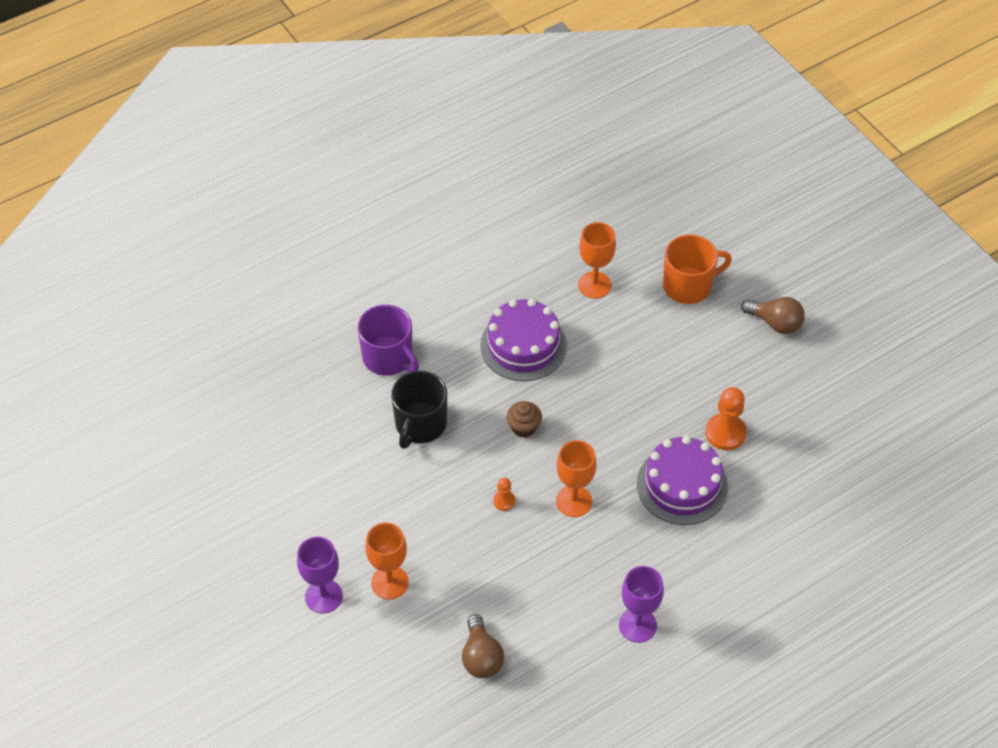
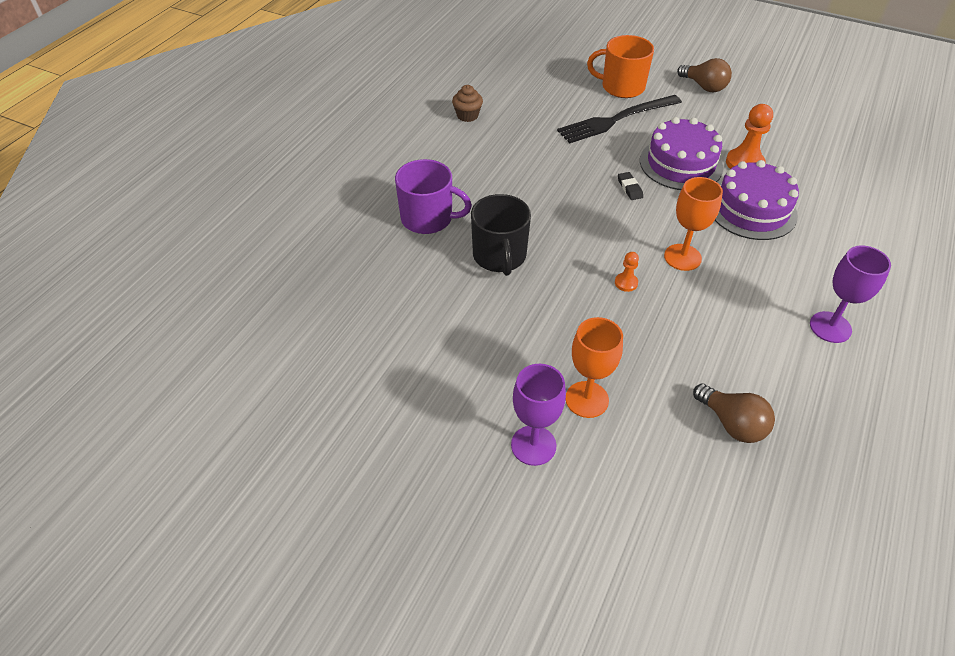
camera: 30 degrees left, 5 degrees down
purple cake [480,299,567,381] -> purple cake moved to [640,117,723,190]
brown cupcake [506,401,542,438] -> brown cupcake moved to [452,85,483,122]
orange goblet [578,222,616,299] -> none
orange mug [663,235,732,304] -> orange mug turned 120 degrees counterclockwise [587,35,654,98]
brown light bulb [741,297,805,334] -> brown light bulb turned 45 degrees clockwise [677,58,732,92]
none -> black fork [557,95,682,144]
none -> black eraser [618,172,643,200]

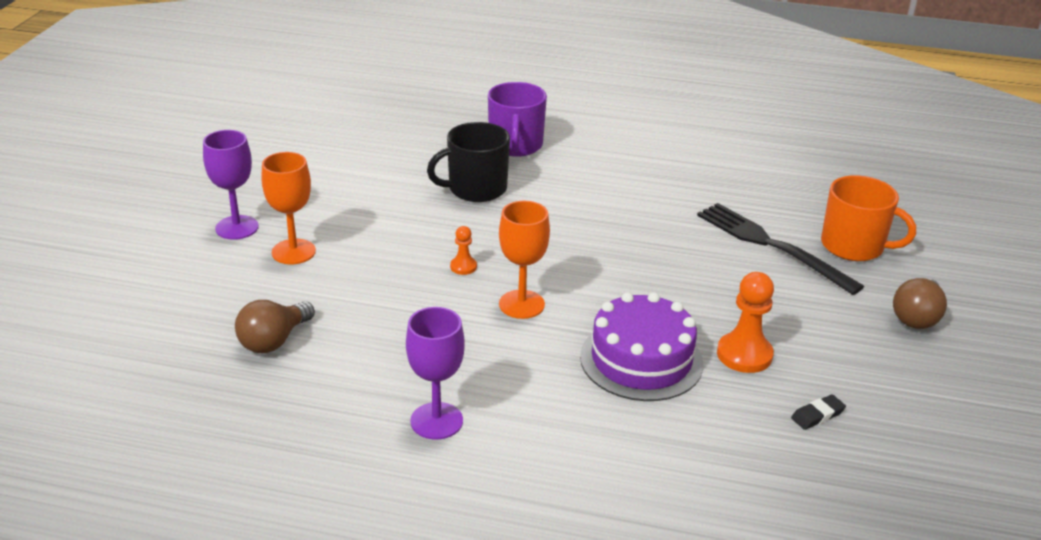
camera: 75 degrees right, 15 degrees down
brown cupcake [452,85,483,122] -> none
orange mug [587,35,654,98] -> orange mug turned 120 degrees clockwise [821,175,916,261]
black eraser [618,172,643,200] -> black eraser moved to [791,395,846,430]
purple cake [640,117,723,190] -> none

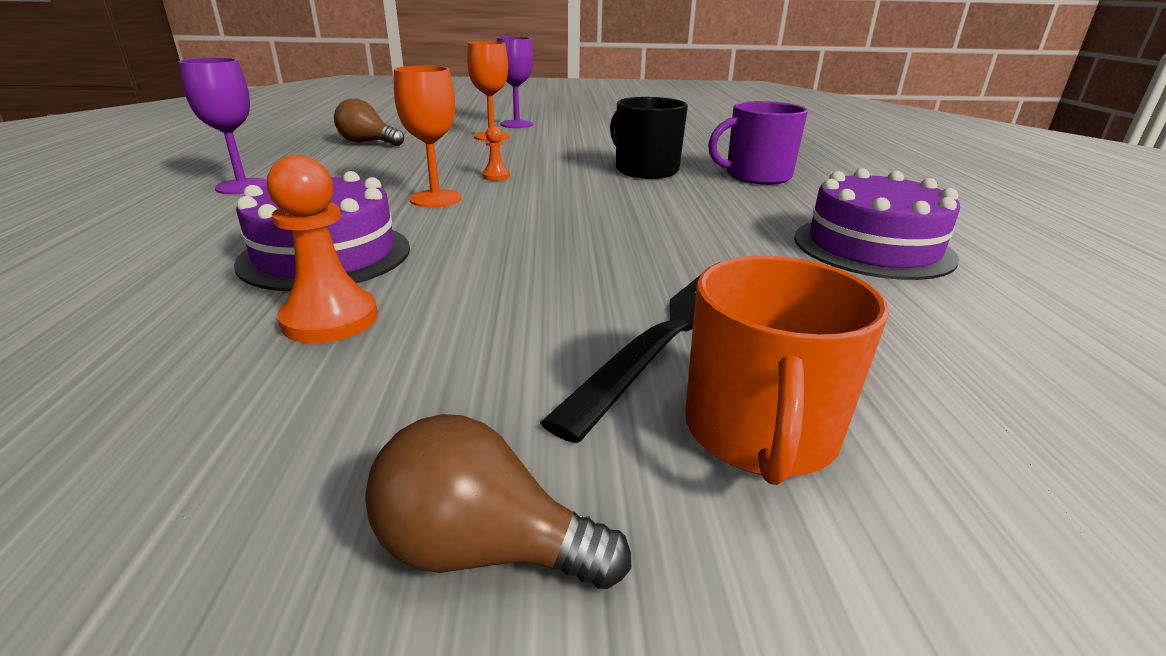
camera: 75 degrees right, 5 degrees down
black eraser [791,395,846,430] -> none
none -> purple cake [794,168,960,280]

